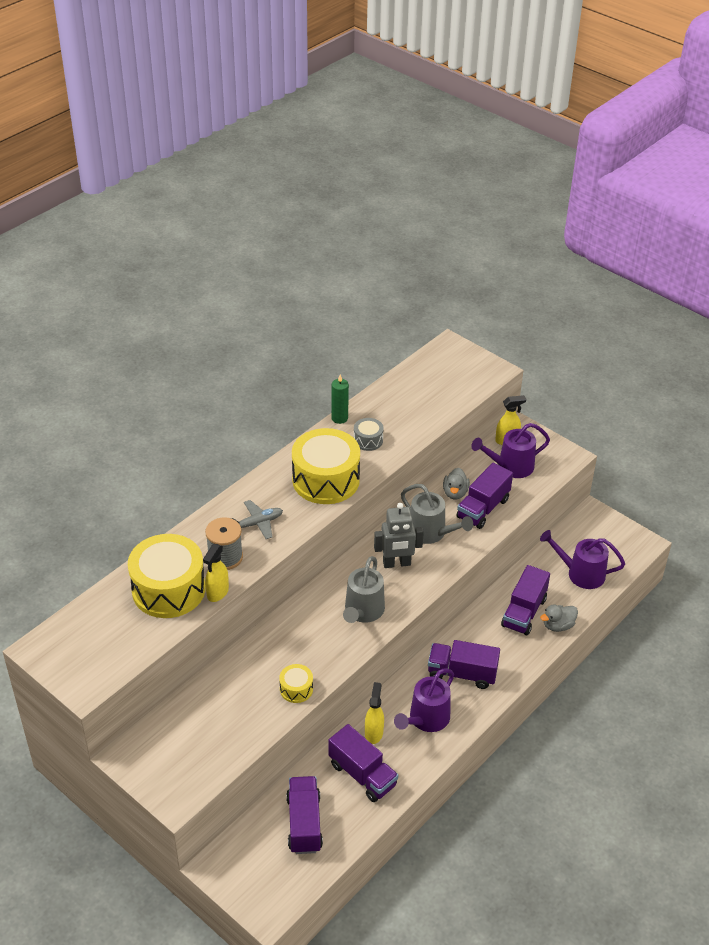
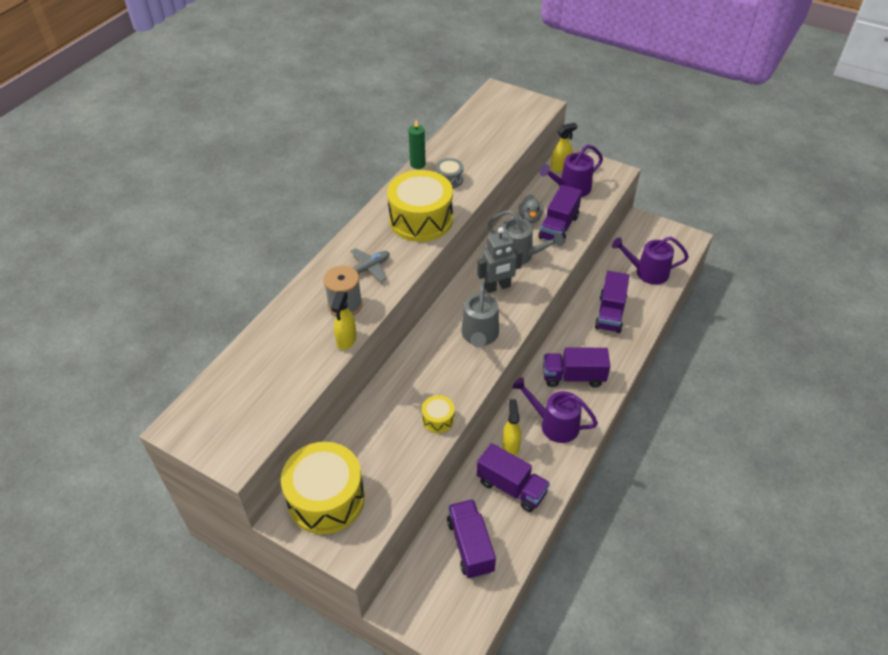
camera: 10 degrees left, 5 degrees up
yellow drum [128,534,205,618] -> yellow drum moved to [281,442,365,534]
purple watering can [394,669,454,732] -> purple watering can turned 90 degrees clockwise [513,377,598,443]
grey duck [540,604,578,632] -> none

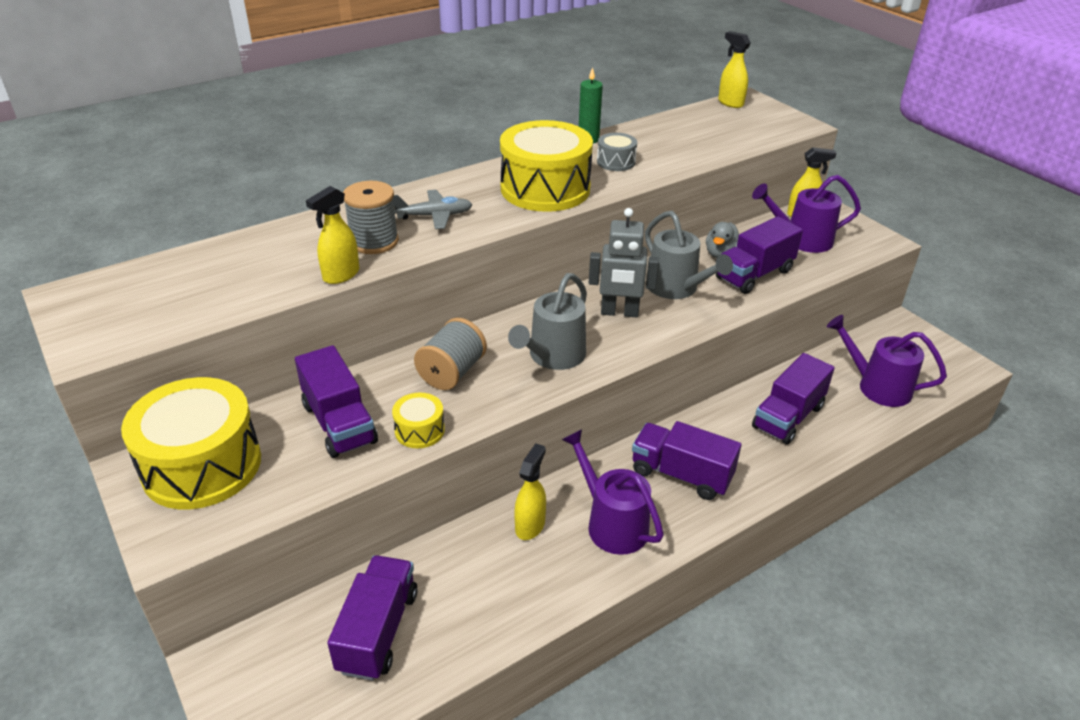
camera: 25 degrees right, 10 degrees down
purple truck [477,443,550,512] -> purple truck moved to [295,345,378,458]
none -> grey spool [414,318,487,390]
none -> yellow spray bottle [718,31,751,108]

